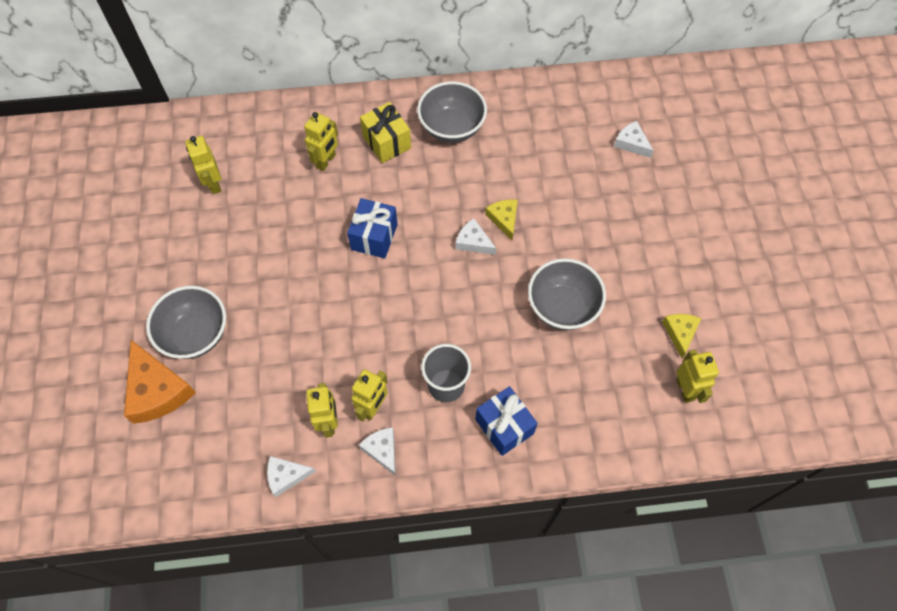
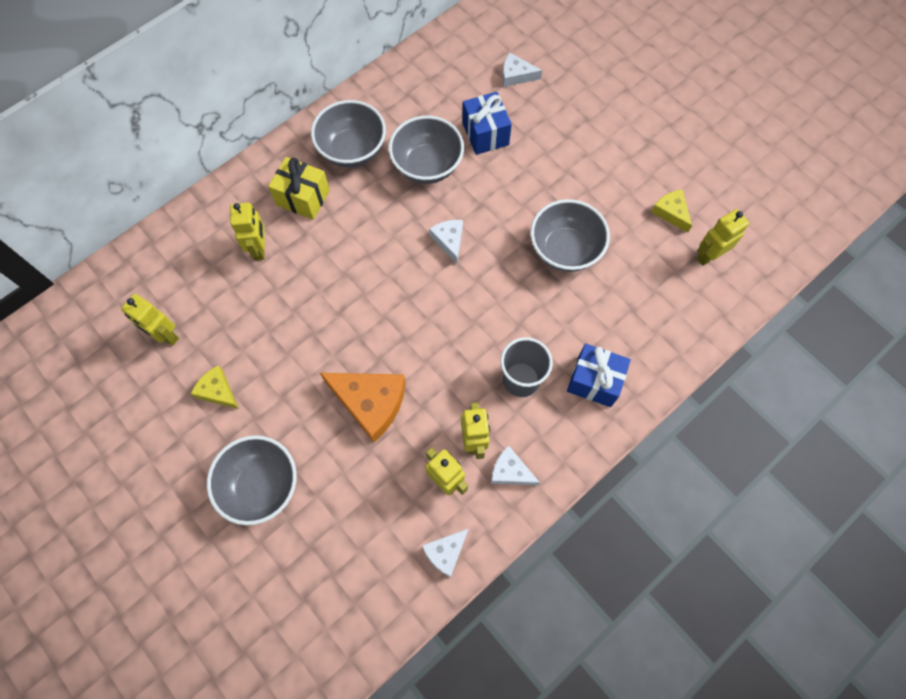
camera: 35 degrees left, 5 degrees up
orange cheese [124,340,196,424] -> orange cheese moved to [320,373,406,442]
blue gift [347,198,398,258] -> blue gift moved to [462,92,512,155]
white cheese [456,218,497,255] -> white cheese turned 75 degrees clockwise [429,220,463,264]
yellow cheese [485,199,518,240] -> yellow cheese moved to [191,366,239,409]
yellow robot [676,350,719,403] -> yellow robot turned 75 degrees counterclockwise [697,209,749,266]
none -> grey bowl [389,116,464,184]

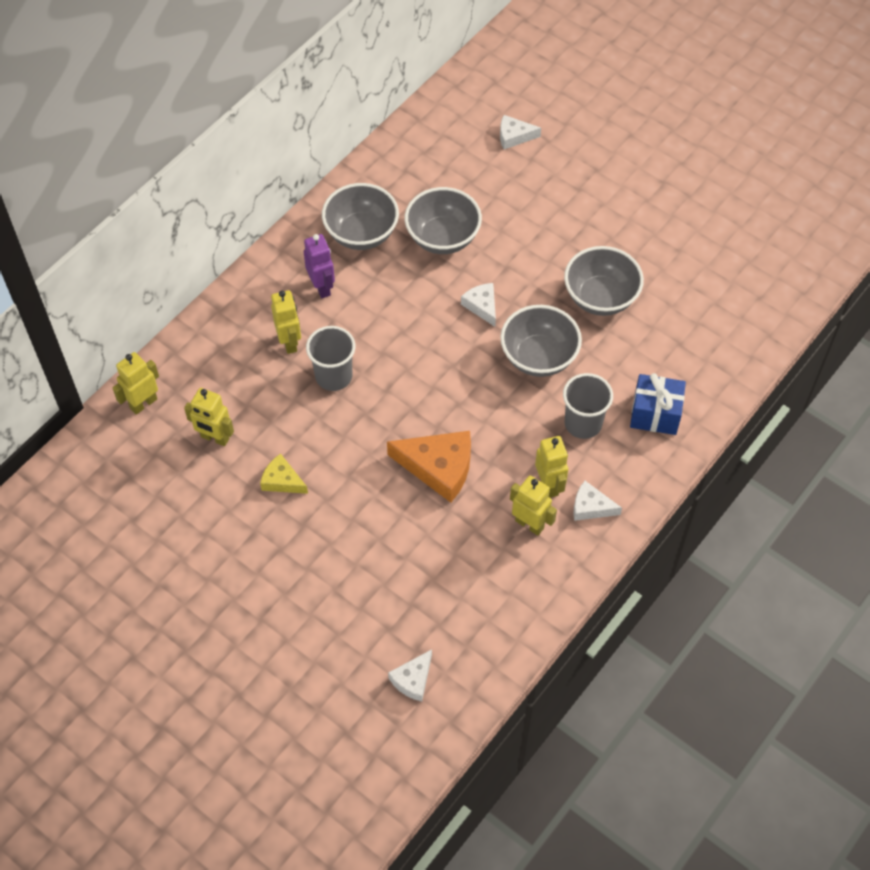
camera: 10 degrees left, 10 degrees down
grey bowl [207,435,297,525] -> grey bowl moved to [500,305,582,377]
yellow gift [268,157,330,220] -> purple robot [304,234,335,298]
white cheese [422,528,469,577] -> white cheese moved to [388,649,432,701]
blue gift [462,92,512,155] -> none
yellow cheese [651,189,692,233] -> none
yellow robot [697,209,749,266] -> yellow robot moved to [112,352,159,415]
none -> grey cup [306,326,355,391]

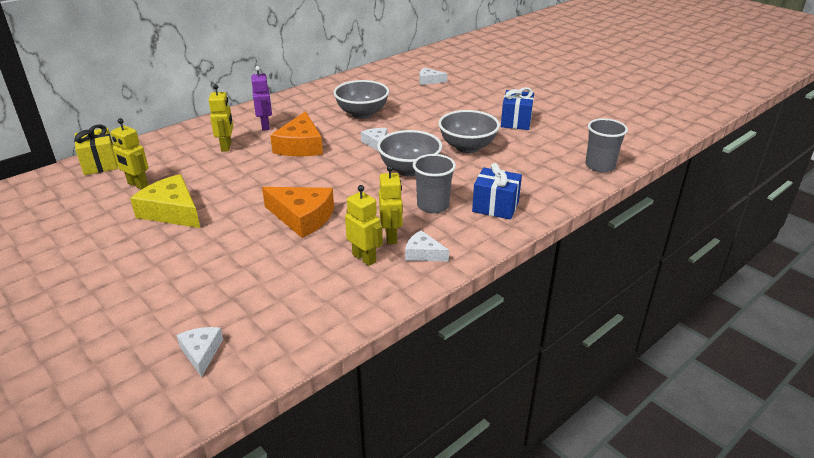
camera: 10 degrees right, 25 degrees down
yellow robot [112,352,159,415] -> yellow gift [74,124,118,175]
yellow cheese [260,454,308,494] -> yellow cheese [130,174,200,228], size x1.80
grey cup [306,326,355,391] -> grey cup moved to [585,118,628,173]
grey bowl [322,183,399,250] -> none
white cheese [388,649,432,701] -> white cheese turned 120 degrees clockwise [176,327,223,377]
none -> orange cheese [270,111,323,156]
none -> blue gift [501,87,534,130]

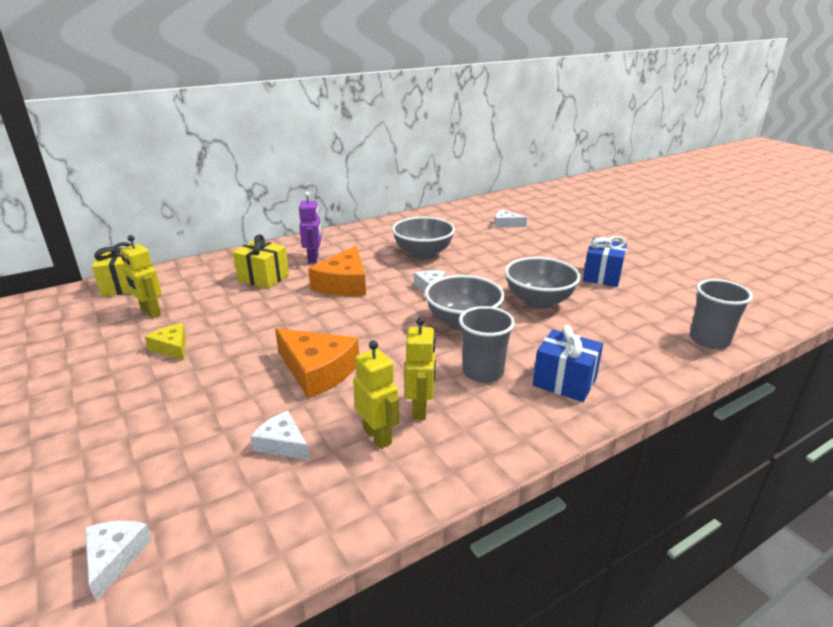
camera: 10 degrees right, 5 degrees down
yellow cheese [130,174,200,228] -> yellow cheese [145,323,186,360], size x0.56
yellow robot [209,84,233,152] -> yellow gift [233,234,289,289]
white cheese [405,231,449,261] -> white cheese moved to [250,411,309,460]

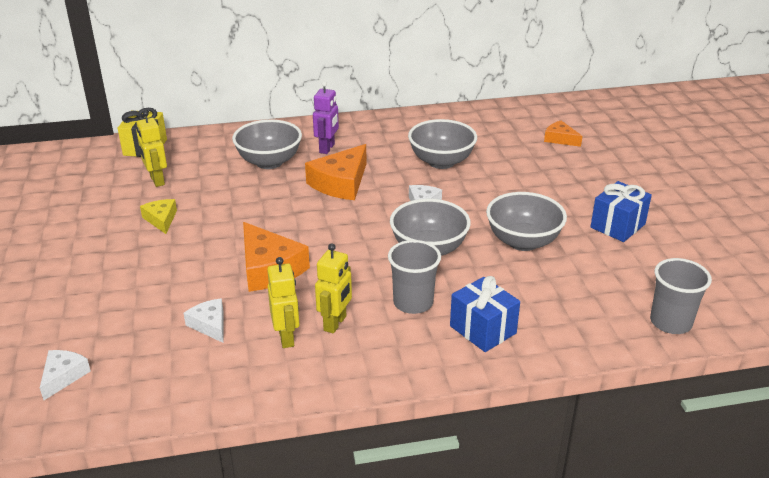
camera: 20 degrees right, 5 degrees up
yellow gift [233,234,289,289] -> grey bowl [232,119,302,169]
white cheese [495,209,527,228] -> orange cheese [544,121,582,147]

